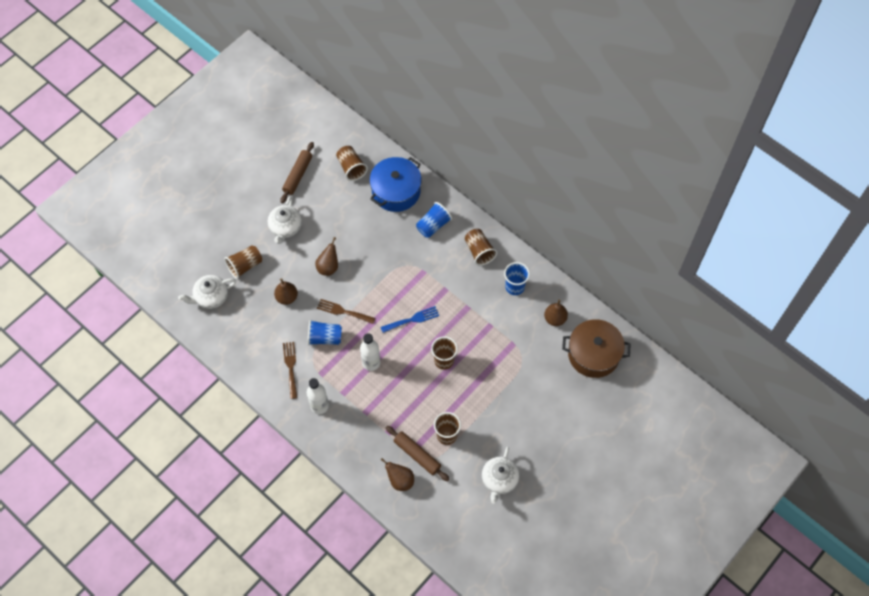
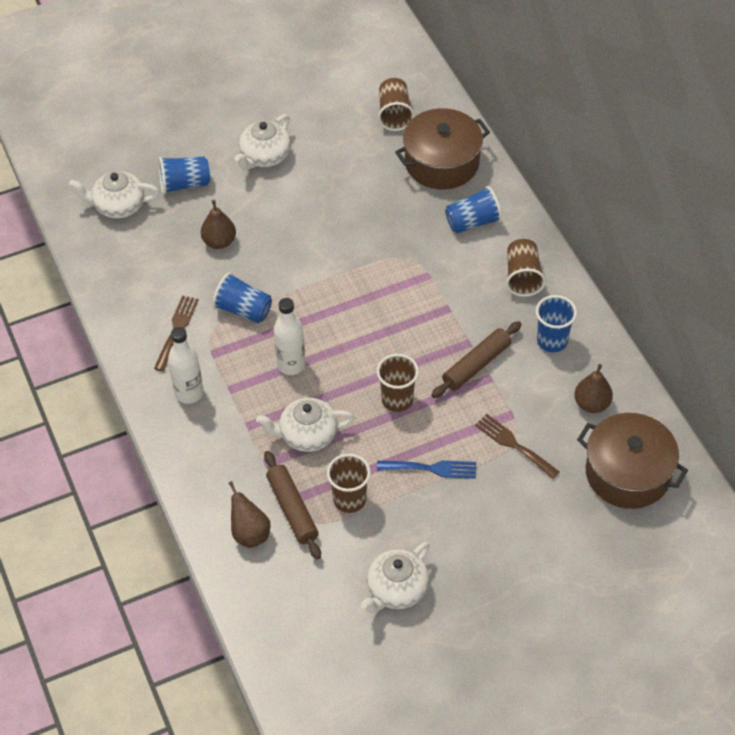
camera: 25 degrees right, 10 degrees down
brown cup [224,245,262,279] -> blue cup [158,157,210,195]
brown rolling pin [281,142,314,204] -> brown rolling pin moved to [431,321,522,398]
brown pear [315,237,338,276] -> none
brown fork [317,299,375,324] -> brown fork moved to [475,414,560,479]
blue pot [370,157,422,212] -> brown pot [395,108,490,190]
blue fork [381,306,439,333] -> blue fork moved to [377,460,476,479]
none -> white teapot [256,398,354,452]

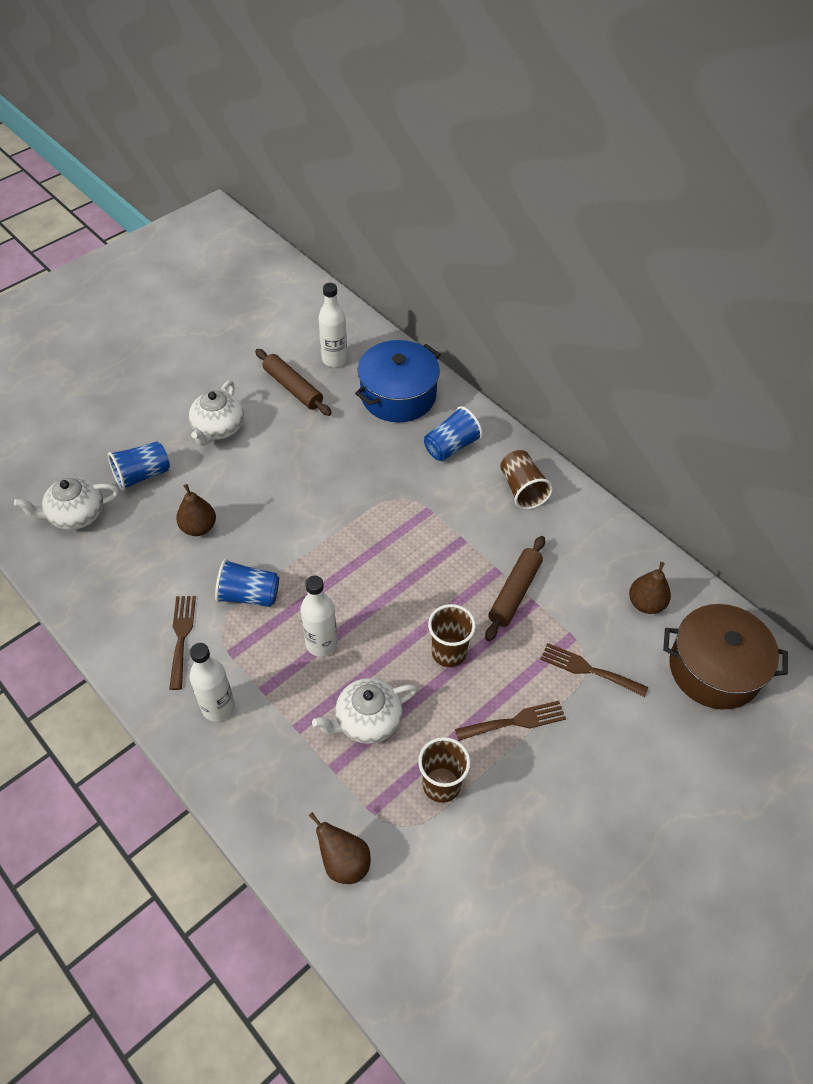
camera: 20 degrees left, 0 degrees up
brown rolling pin [264,451,321,560] -> brown rolling pin moved to [255,349,332,416]
white teapot [361,542,430,613] -> none
blue fork [377,460,476,479] -> brown fork [455,701,566,741]
brown cup [378,78,414,131] -> white bottle [318,283,347,367]
brown pot [395,108,490,190] -> blue pot [355,340,441,423]
blue cup [536,295,577,352] -> none

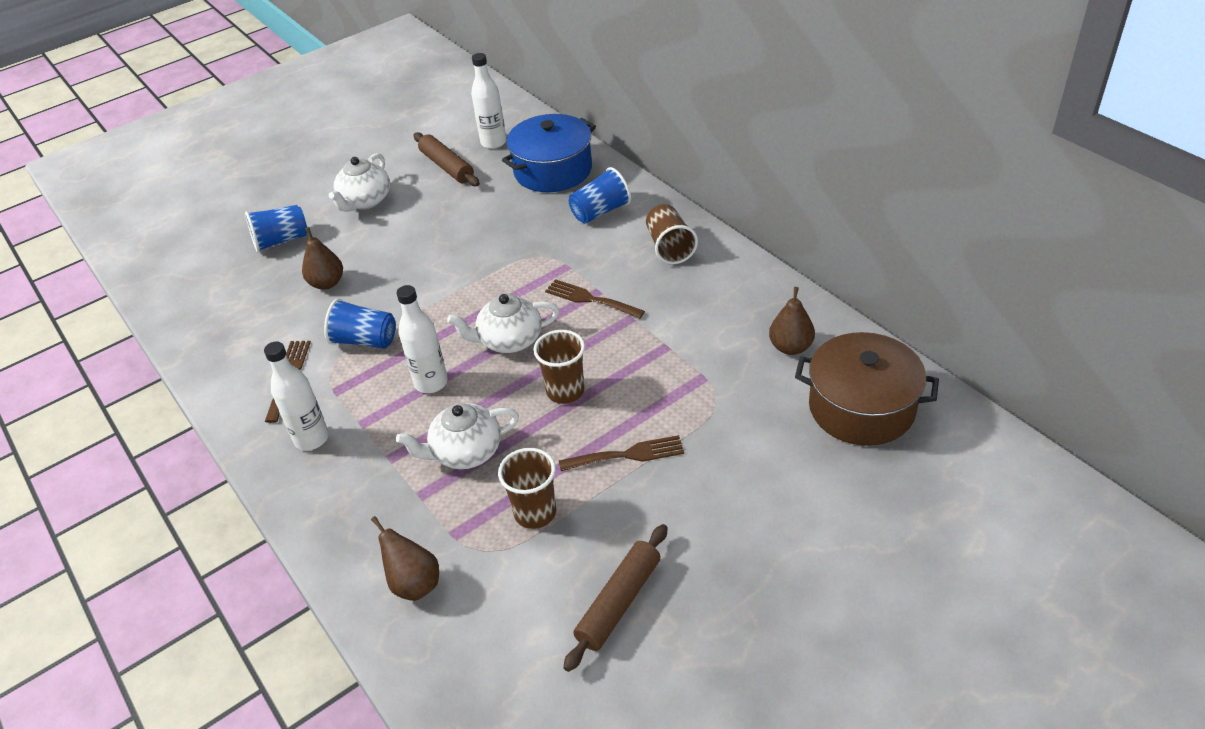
camera: 10 degrees right, 10 degrees down
white teapot [14,477,119,530] -> white teapot moved to [447,294,560,353]
brown rolling pin [485,536,545,641] -> brown rolling pin moved to [563,524,668,672]
brown fork [540,643,648,697] -> brown fork moved to [545,279,645,319]

